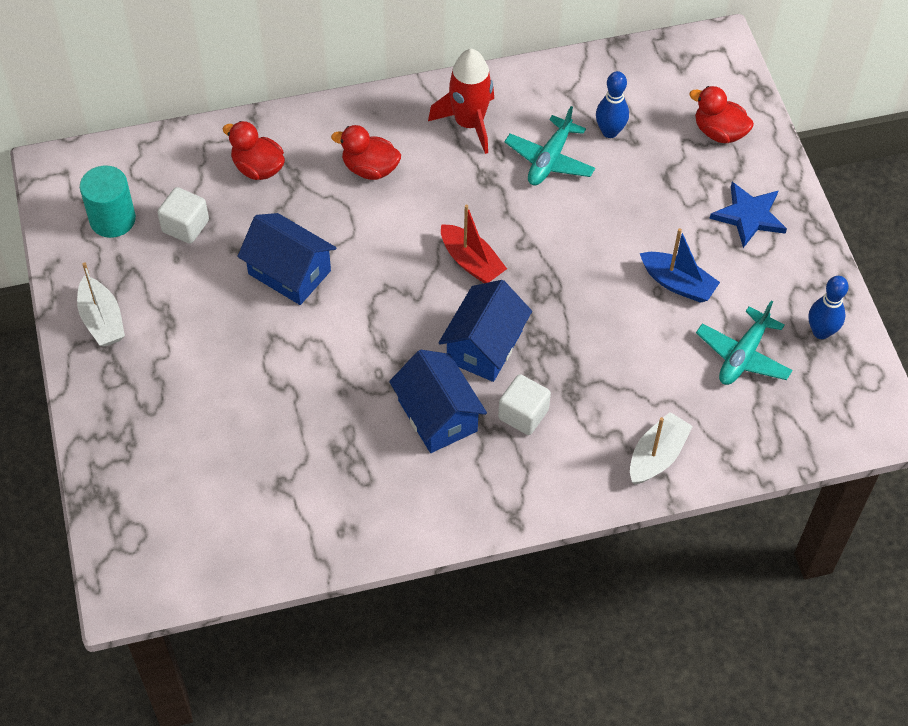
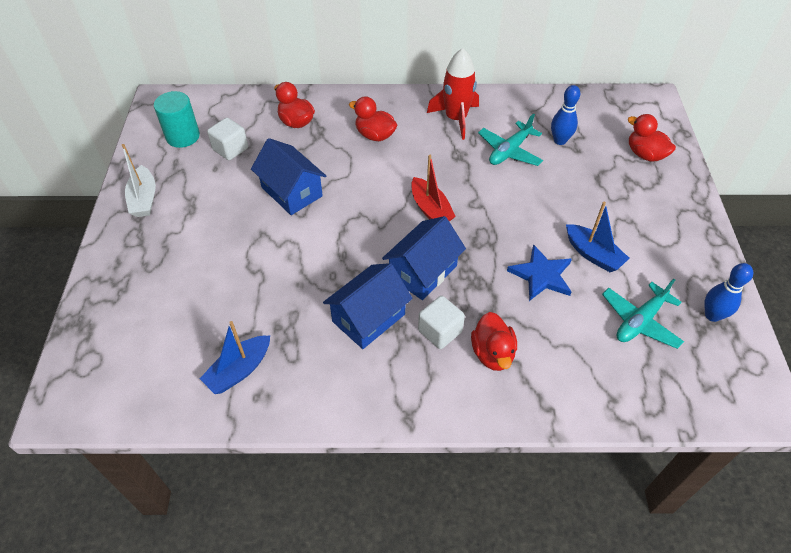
camera: 15 degrees right, 5 degrees down
blue house [389,350,487,453] -> blue house turned 60 degrees clockwise [323,263,413,349]
white boat [630,412,693,485] -> none
blue star [709,182,787,248] -> blue star moved to [507,244,572,301]
none -> blue boat [200,321,270,394]
none -> red duck [471,312,517,371]

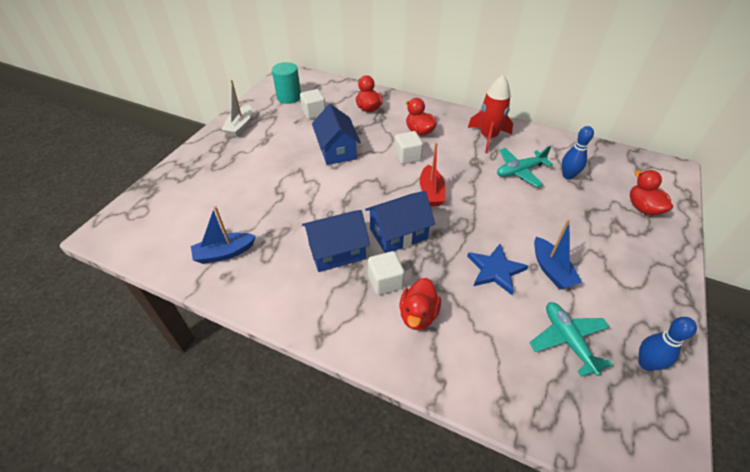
camera: 25 degrees right, 5 degrees down
turquoise plane [602,279,684,349] -> turquoise plane turned 90 degrees clockwise [529,302,612,377]
none -> white cube [394,131,423,164]

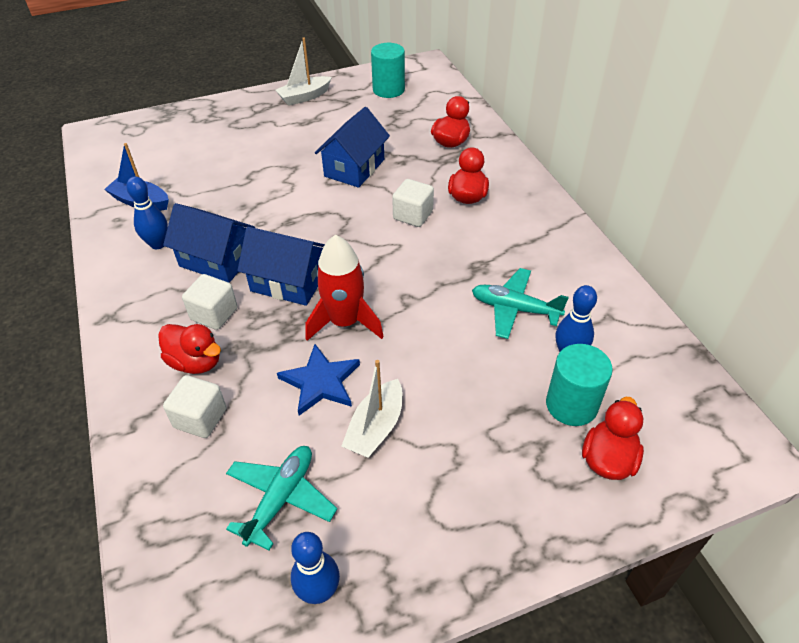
camera: 45 degrees right, 0 degrees up
white cube [300,89,326,119] -> white cube moved to [163,375,227,438]
red duck [399,278,441,330] -> red duck turned 120 degrees counterclockwise [158,324,221,374]
red boat [420,143,445,206] -> none
red rocket [468,75,513,153] -> red rocket moved to [305,235,384,341]
blue boat [534,220,582,289] -> white boat [341,360,403,458]
none -> blue bowling pin [126,176,168,249]
none -> turquoise cylinder [546,344,613,426]

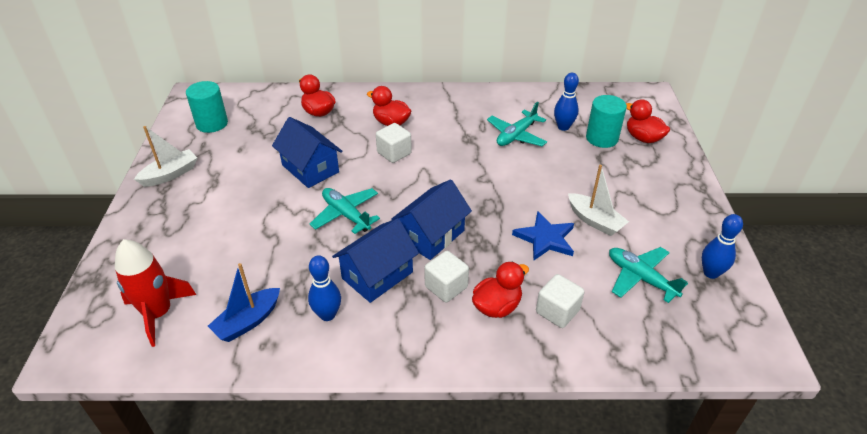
camera: 70 degrees left, 5 degrees down
white boat [276,38,332,106] -> white boat turned 120 degrees counterclockwise [134,126,197,187]
red rocket [305,235,384,341] -> red rocket moved to [115,239,196,347]
none -> turquoise plane [310,188,380,234]

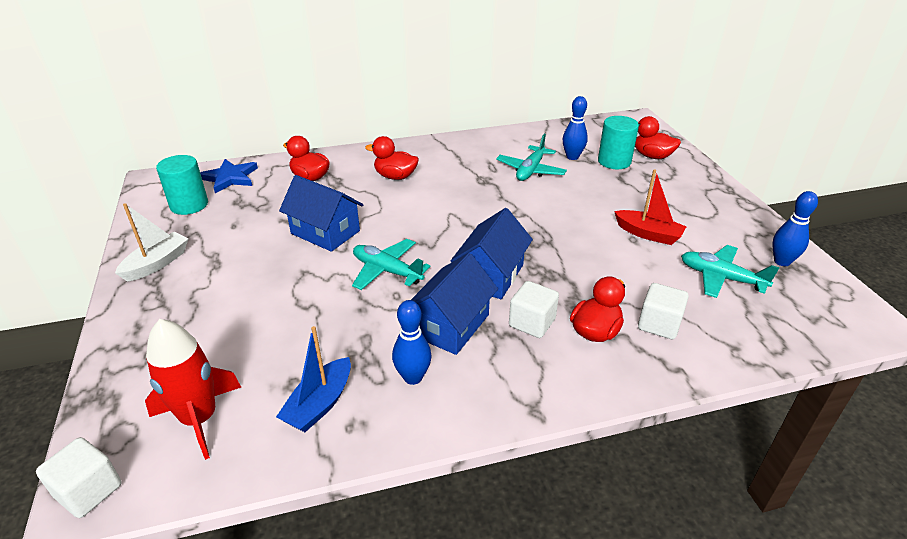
camera: 15 degrees left, 5 degrees down
white cube [376,123,412,163] -> white cube moved to [36,437,122,518]
blue star [512,211,574,261] -> blue star moved to [200,159,258,193]
white boat [568,165,629,236] -> red boat [614,169,686,245]

